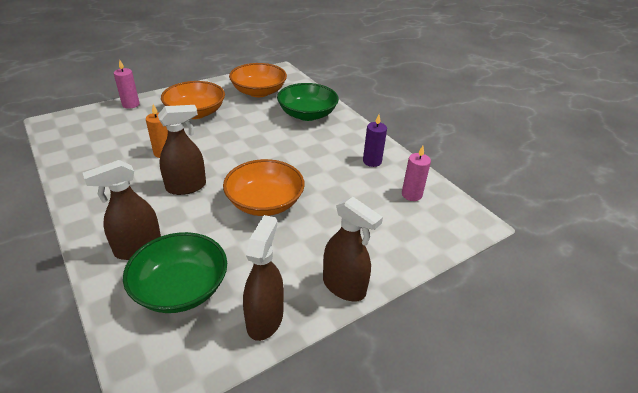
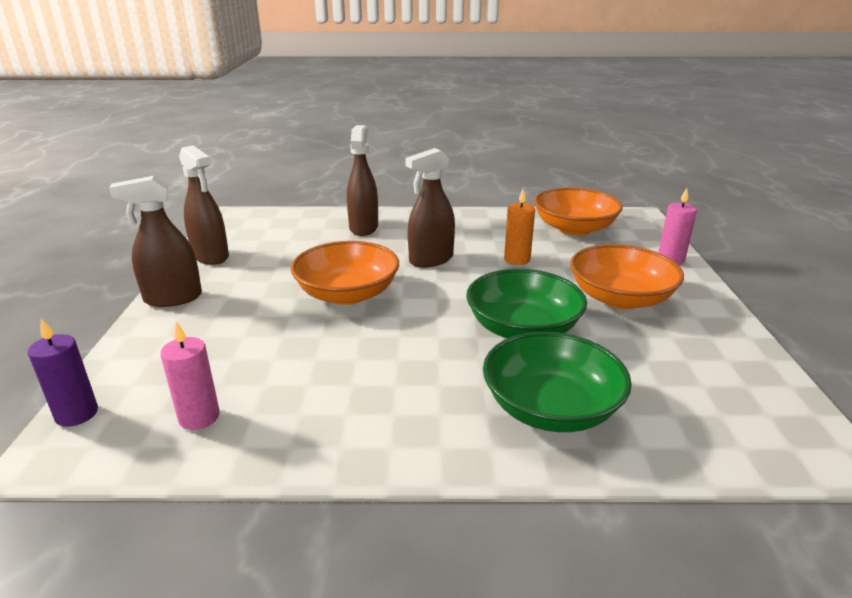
camera: 125 degrees right, 10 degrees down
green bowl [123,232,227,313] -> green bowl moved to [466,269,587,338]
brown spray bottle [158,105,206,195] -> brown spray bottle turned 45 degrees clockwise [405,148,455,267]
orange bowl [229,63,287,97] -> orange bowl moved to [534,188,623,236]
purple candle [363,114,387,167] -> purple candle moved to [28,318,98,427]

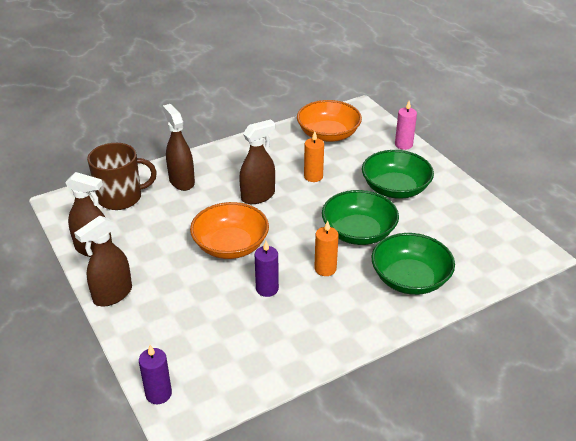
camera: 30 degrees left, 10 degrees up
pink candle [160,321,220,430] -> none
brown spray bottle [405,148,455,267] -> brown spray bottle turned 150 degrees counterclockwise [239,119,275,204]
orange bowl [570,244,684,309] -> green bowl [362,150,434,199]
none -> brown mug [87,143,157,210]
none -> purple candle [255,241,279,297]
none -> orange candle [314,221,339,276]

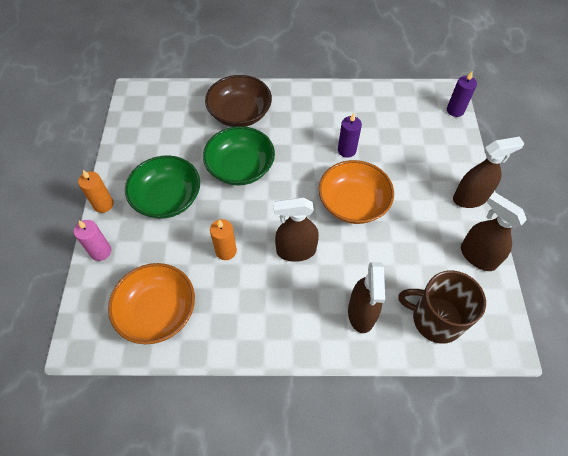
camera: 150 degrees left, 20 degrees up
orange candle [314,221,339,276] -> orange candle moved to [78,170,114,213]
green bowl [372,233,455,295] -> brown bowl [205,75,272,127]

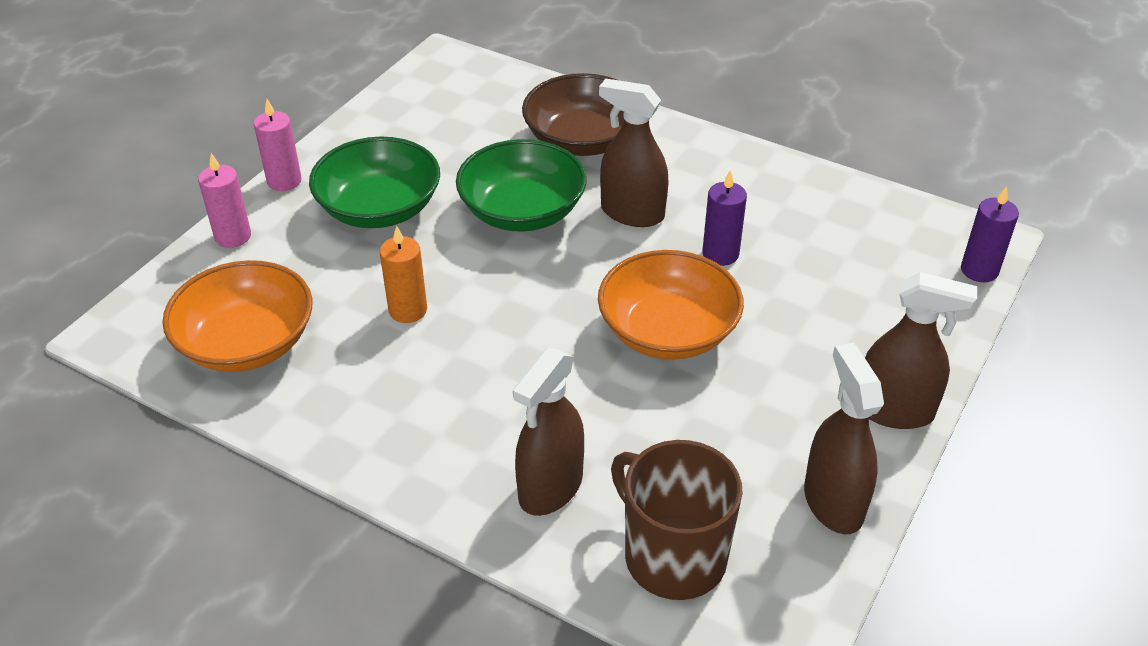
camera: 30 degrees right, 15 degrees down
orange candle [78,170,114,213] -> pink candle [254,99,302,191]
brown spray bottle [273,197,319,262] -> brown spray bottle moved to [599,78,669,227]

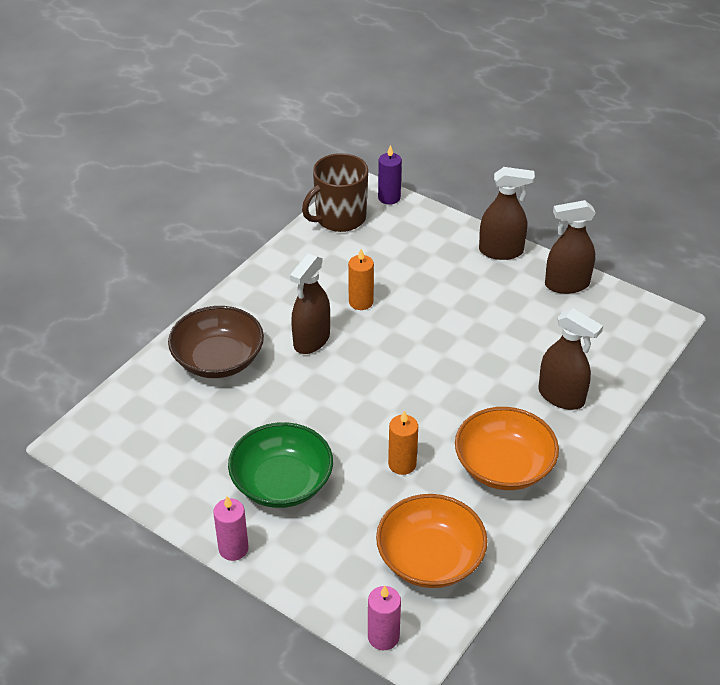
camera: 85 degrees left, 0 degrees up
pink candle [198,153,251,248] -> pink candle moved to [368,586,401,650]
green bowl [456,139,587,231] -> none
orange bowl [598,250,744,360] -> orange bowl moved to [455,407,559,490]
brown mug [611,440,743,600] -> brown mug moved to [302,153,368,232]
purple candle [702,170,747,266] -> orange candle [348,249,374,310]
brown spray bottle [865,272,977,429] -> brown spray bottle turned 75 degrees clockwise [479,167,535,260]

